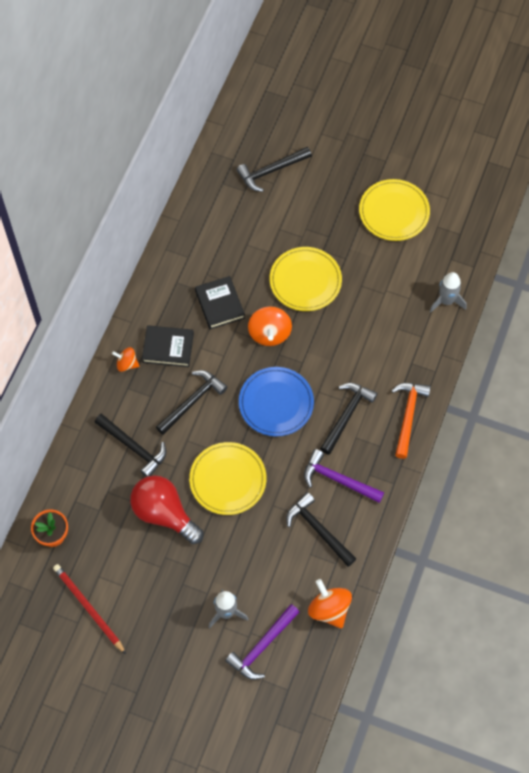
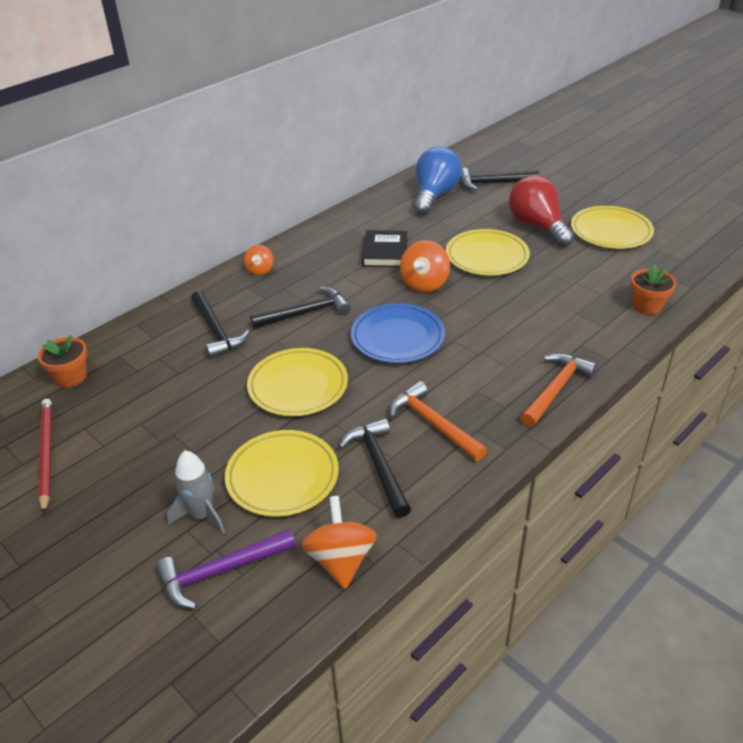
camera: 25 degrees right, 25 degrees down
orange spinning top [112,347,139,372] -> orange spinning top turned 120 degrees counterclockwise [244,245,274,275]
red light bulb [130,475,203,544] -> red light bulb moved to [509,175,574,247]
black book [142,325,194,367] -> none
purple hammer [304,449,384,503] -> orange hammer [389,381,487,461]
black hammer [320,383,377,455] -> none
grey rocket [430,272,466,312] -> orange flower pot [631,264,676,315]
none -> yellow plate [225,430,339,517]
none -> blue light bulb [413,147,462,215]

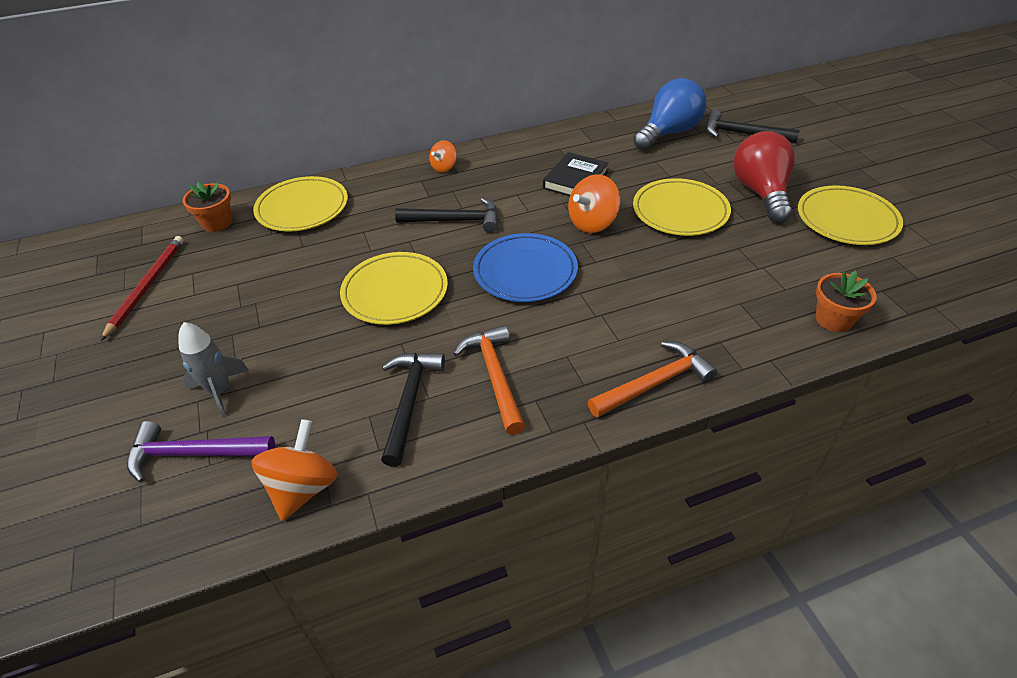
camera: 25 degrees right, 5 degrees up
black hammer [191,291,250,358] -> none
yellow plate [225,430,339,517] -> yellow plate moved to [253,176,348,232]

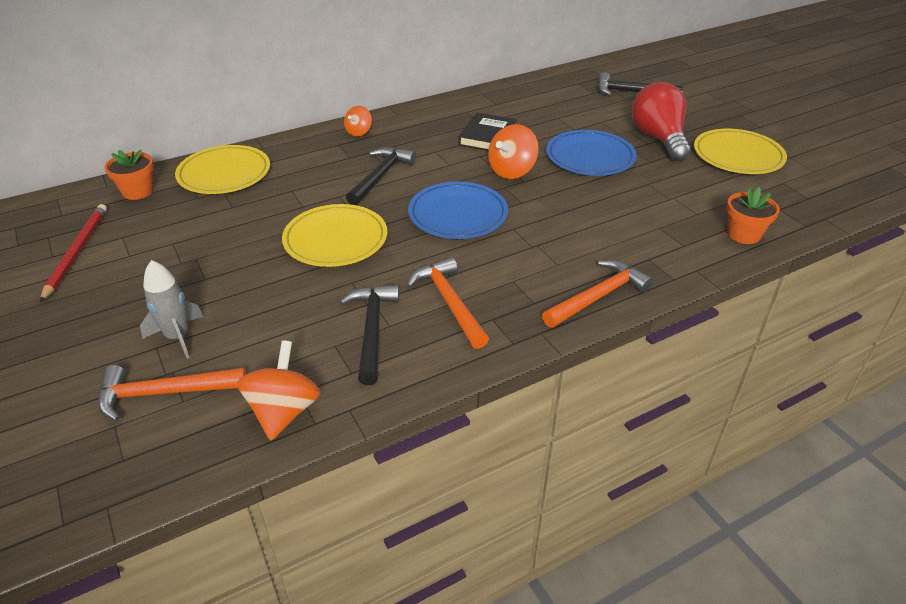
camera: 10 degrees left, 5 degrees down
purple hammer [127,421,275,483] -> orange hammer [98,365,247,421]
black hammer [395,198,498,233] -> black hammer turned 60 degrees counterclockwise [346,147,416,205]
blue light bulb [633,78,706,151] -> none
yellow plate [633,178,731,236] -> blue plate [546,130,637,176]

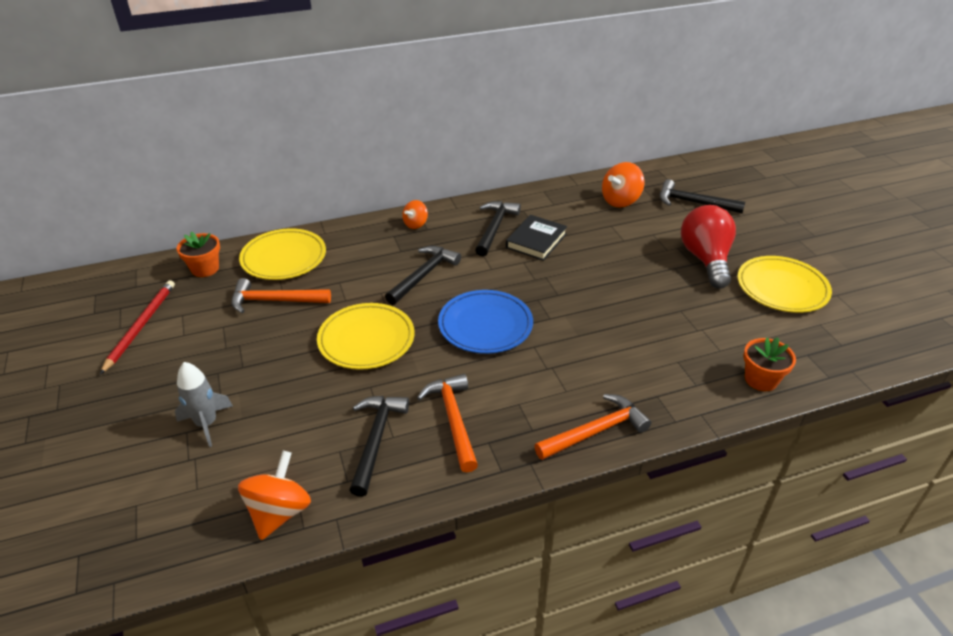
camera: 10 degrees right, 0 degrees up
orange hammer [98,365,247,421] -> orange hammer moved to [231,278,331,313]
orange spinning top [488,124,539,179] -> orange spinning top moved to [602,162,644,208]
blue plate [546,130,637,176] -> none
none -> black hammer [475,201,521,256]

